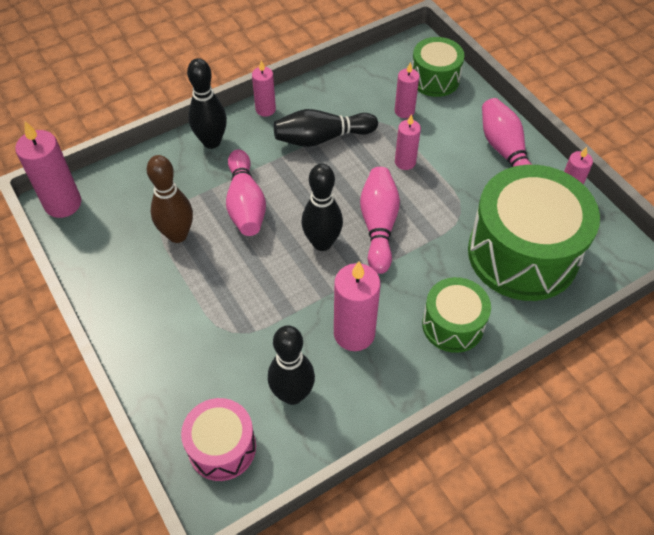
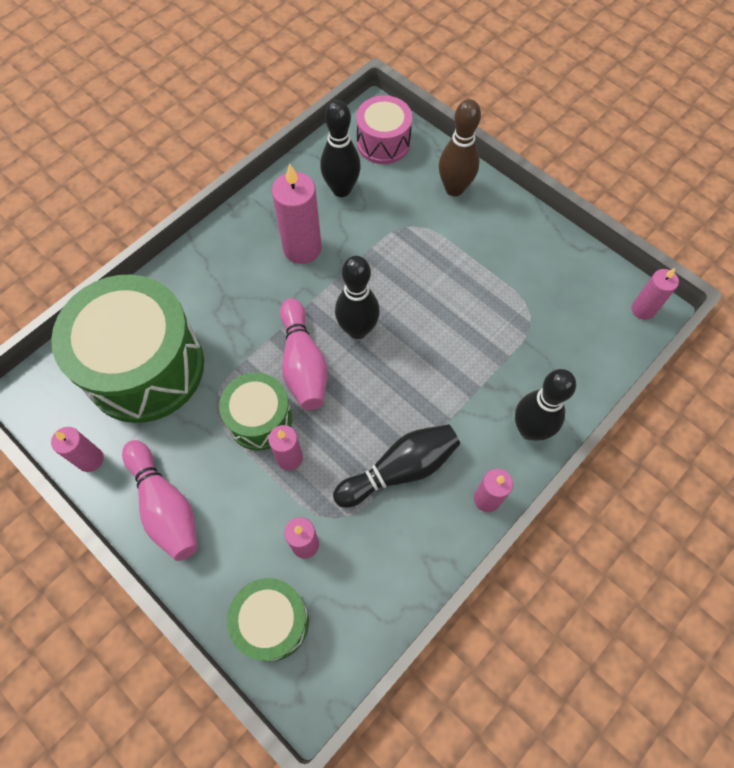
camera: 165 degrees right, 10 degrees up
pink candle [15,121,81,218] -> pink candle [632,268,679,320], size x0.60
brown bowling pin [147,155,193,243] -> brown bowling pin moved to [439,99,481,196]
pink bowling pin [226,149,266,236] -> none
green drum [422,277,491,353] -> green drum moved to [219,373,292,450]

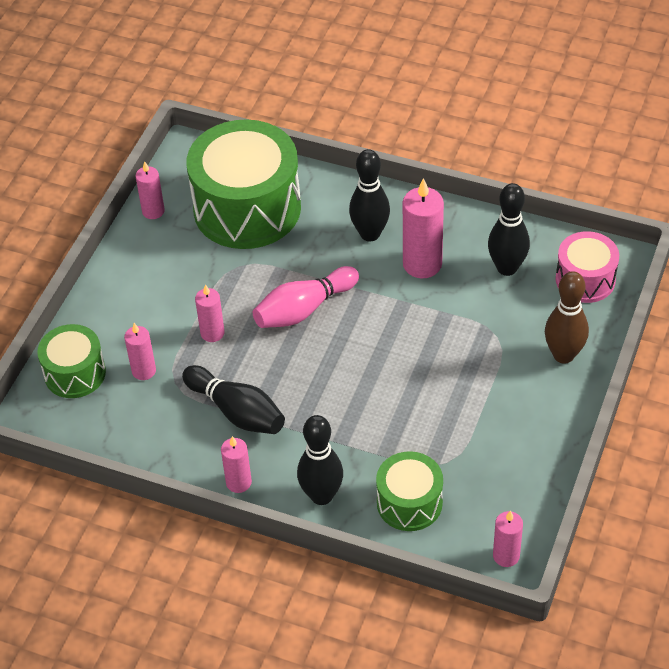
camera: 70 degrees right, 15 degrees down
pink bowling pin [122,440,197,561] -> none
green drum [219,373,292,450] -> green drum moved to [376,451,443,531]
black bowling pin [335,256,380,339] -> black bowling pin moved to [349,149,390,242]

